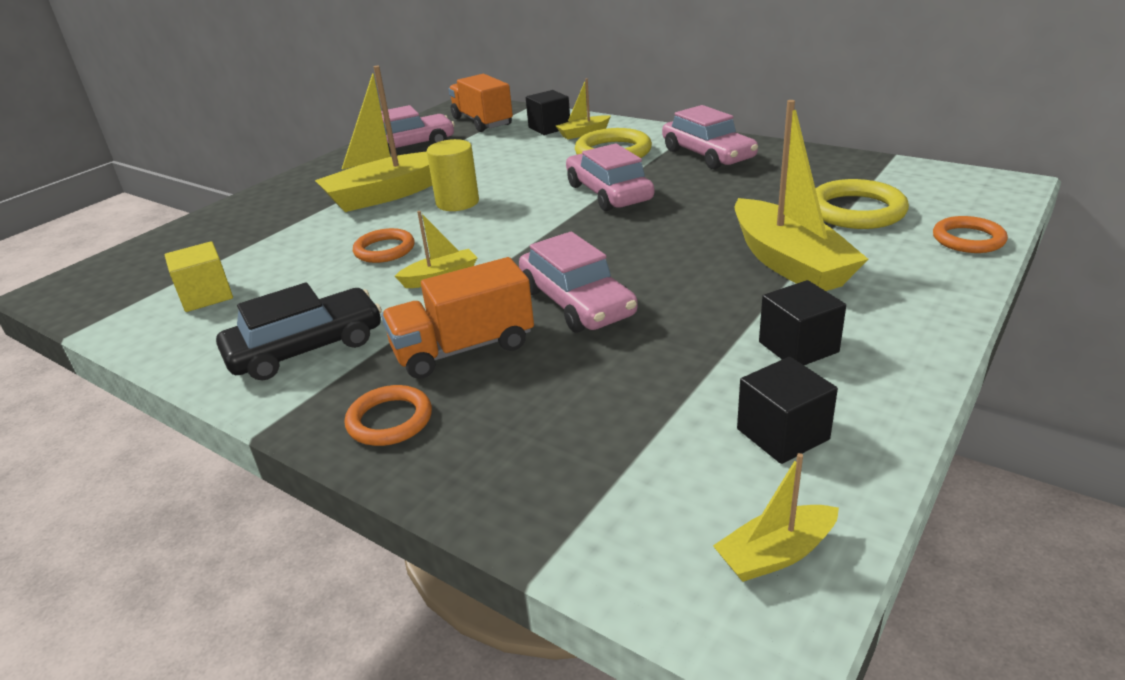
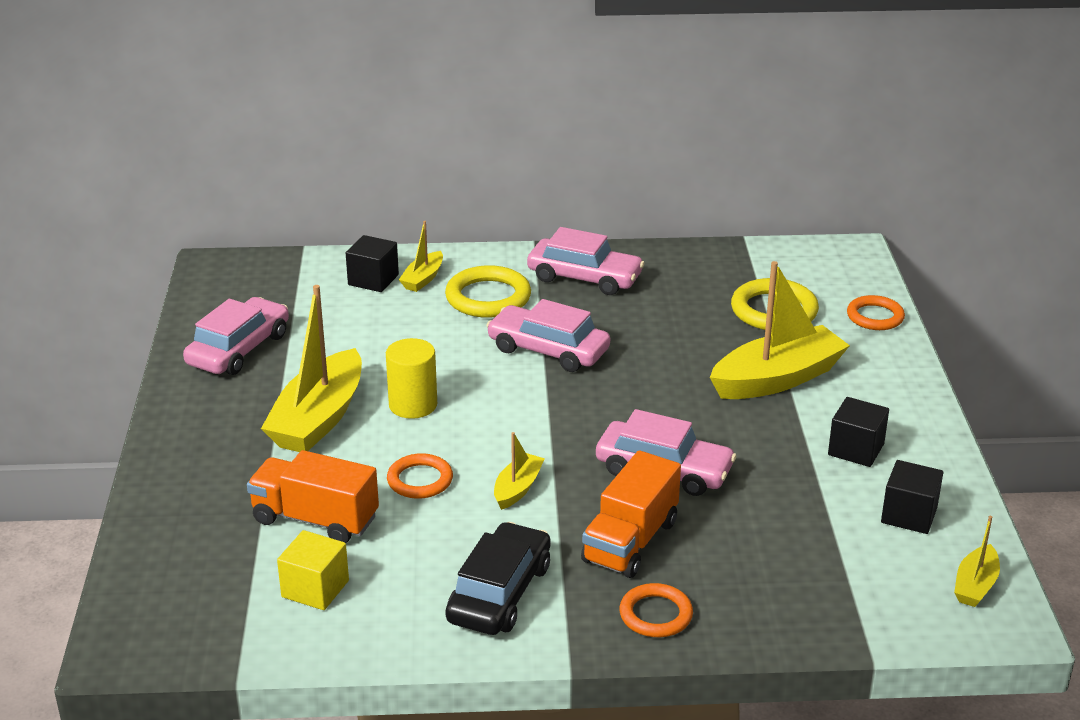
camera: 40 degrees left, 0 degrees up
orange truck [448,74,513,132] -> orange truck moved to [247,450,379,543]
yellow boat [735,100,868,291] -> yellow boat turned 60 degrees counterclockwise [710,261,850,399]

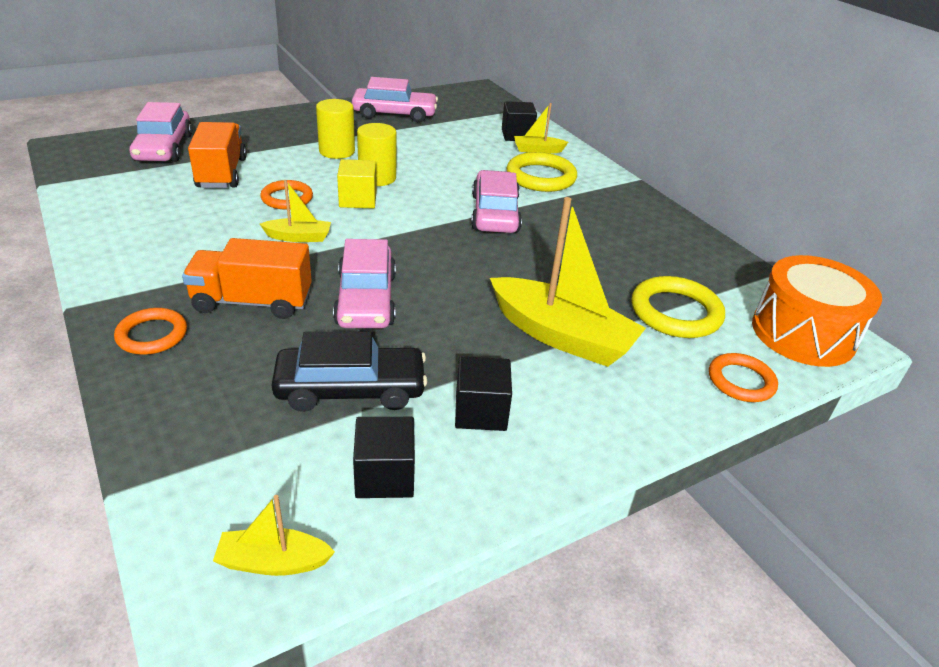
camera: 60 degrees right, 5 degrees up
yellow boat [261,285,362,452] -> yellow cylinder [316,99,355,159]
yellow cube [277,530,349,610] -> yellow cube moved to [337,159,377,209]
black car [445,522,551,635] -> black car moved to [272,331,427,412]
pink car [527,227,645,295] -> pink car moved to [129,102,192,162]
none -> orange drum [752,255,882,367]

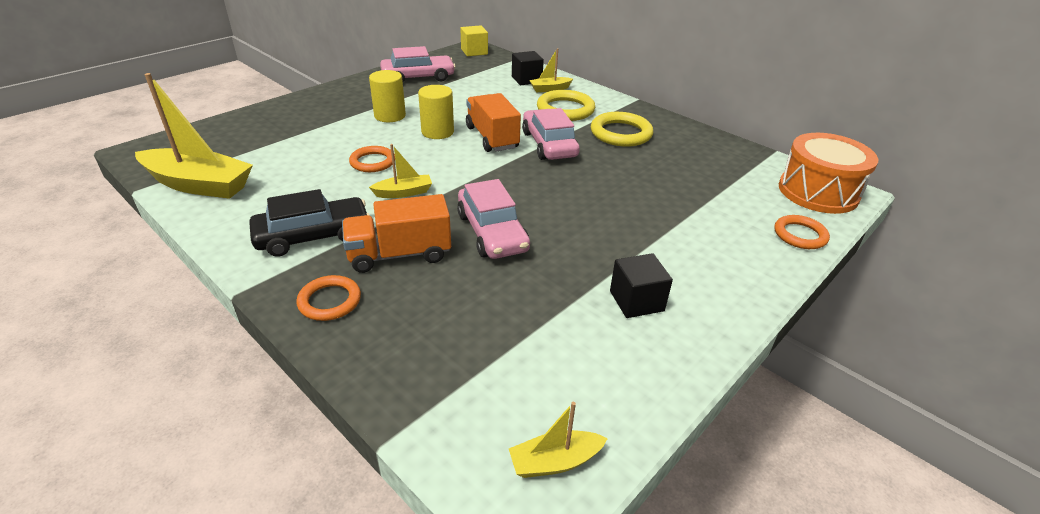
camera: 15 degrees left, 0 degrees up
pink car [129,102,192,162] -> none
orange truck [188,122,247,188] -> orange truck moved to [466,93,521,152]
black car [272,331,427,412] -> black car moved to [249,189,370,257]
yellow cube [337,159,377,209] -> yellow cube moved to [460,25,488,56]
black cube [353,417,415,498] -> none
yellow boat [490,197,646,367] -> yellow boat moved to [135,73,253,199]
yellow ring [631,276,725,338] -> yellow ring moved to [591,112,653,147]

